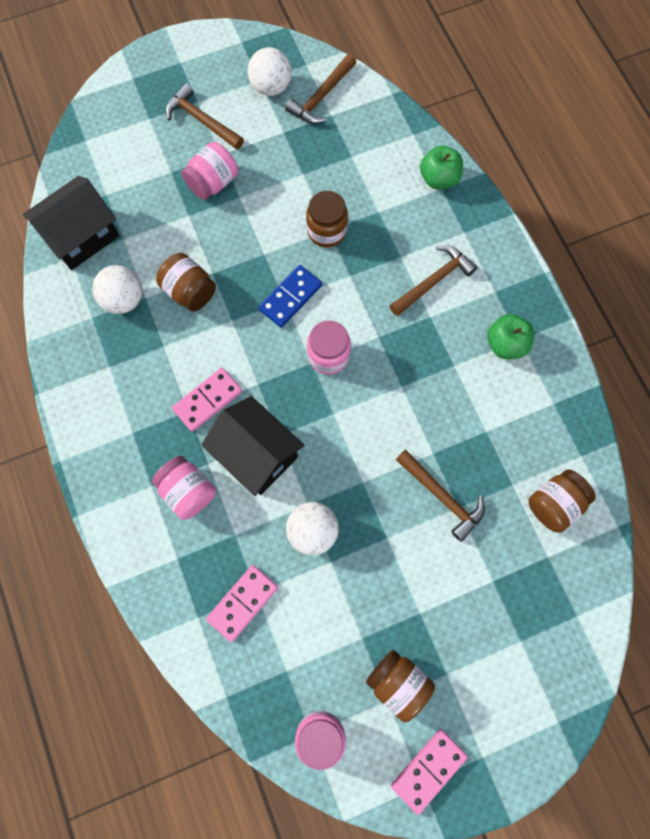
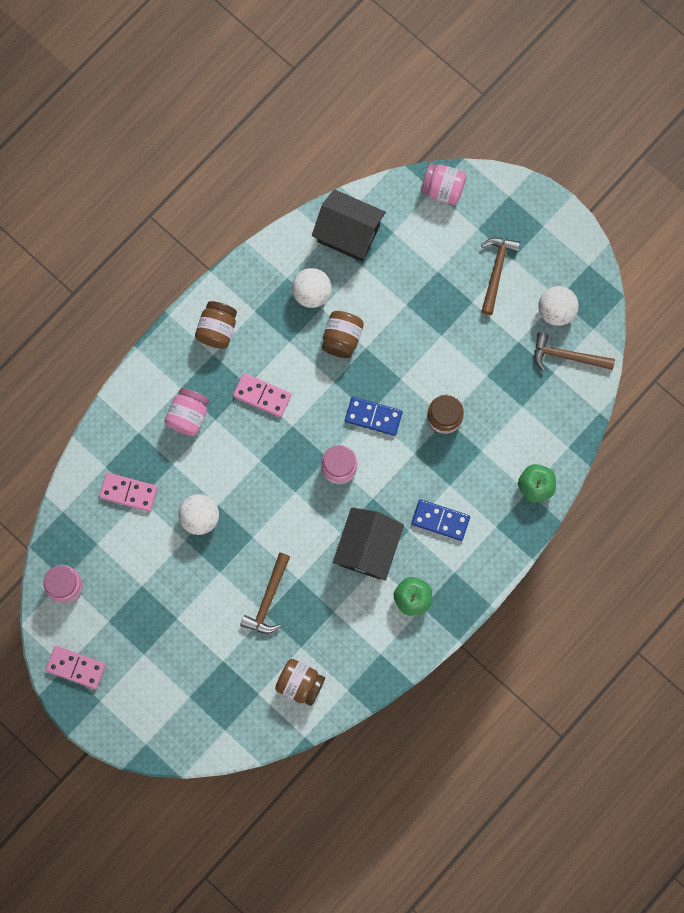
camera: 65 degrees right, 5 degrees up
pink jar [181,142,238,200] -> pink jar moved to [421,163,466,205]
black house [202,396,305,496] -> black house moved to [333,508,404,580]
brown jar [366,650,435,722] -> brown jar moved to [195,301,237,349]
brown hammer [389,245,477,316] -> blue domino [411,499,470,541]

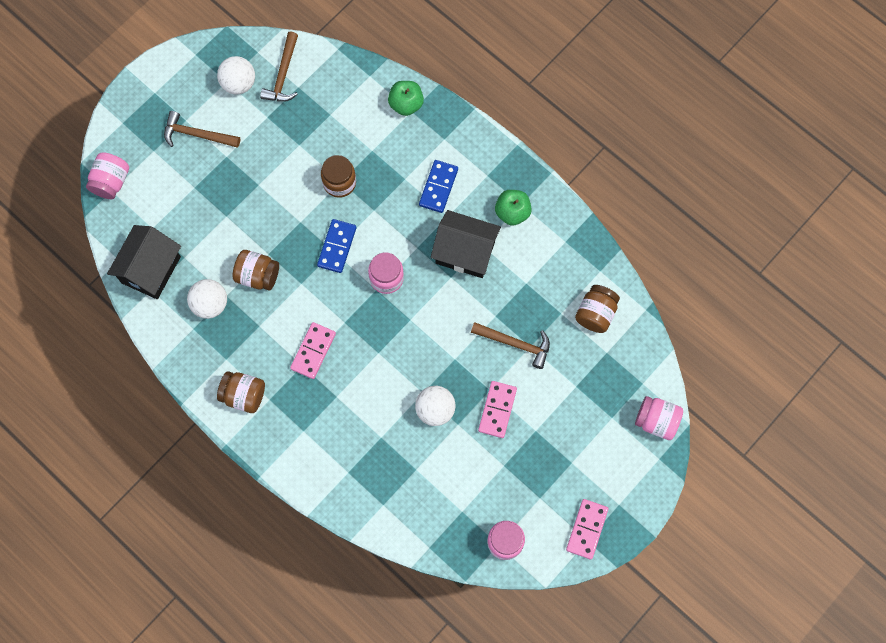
camera: 90 degrees left, 5 degrees down
pink domino [99,473,158,512] -> pink domino moved to [478,381,517,438]
pink jar [164,388,209,436] -> pink jar moved to [635,396,683,440]

